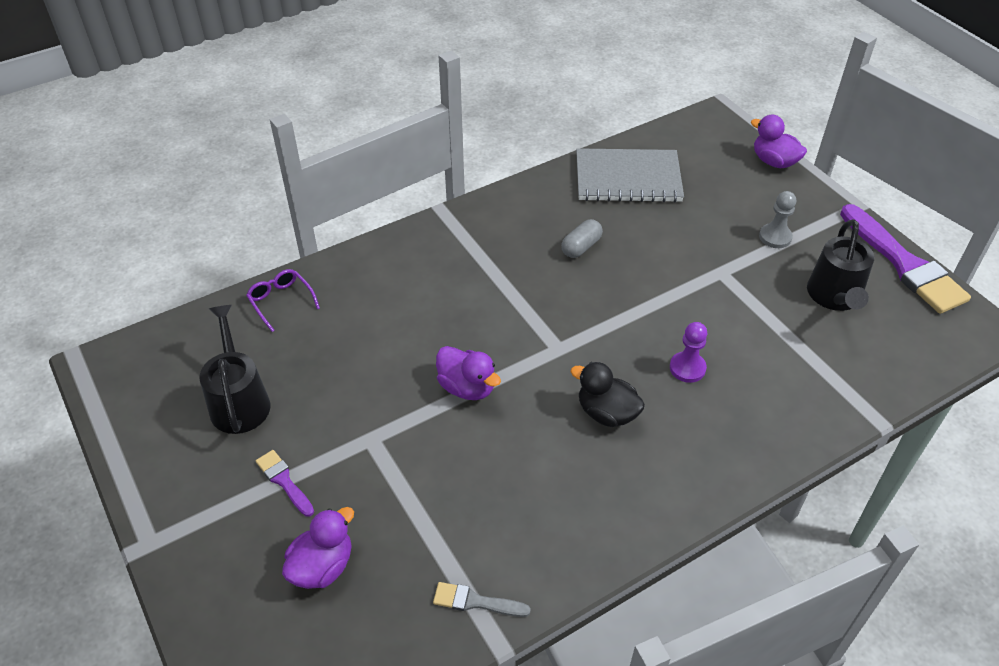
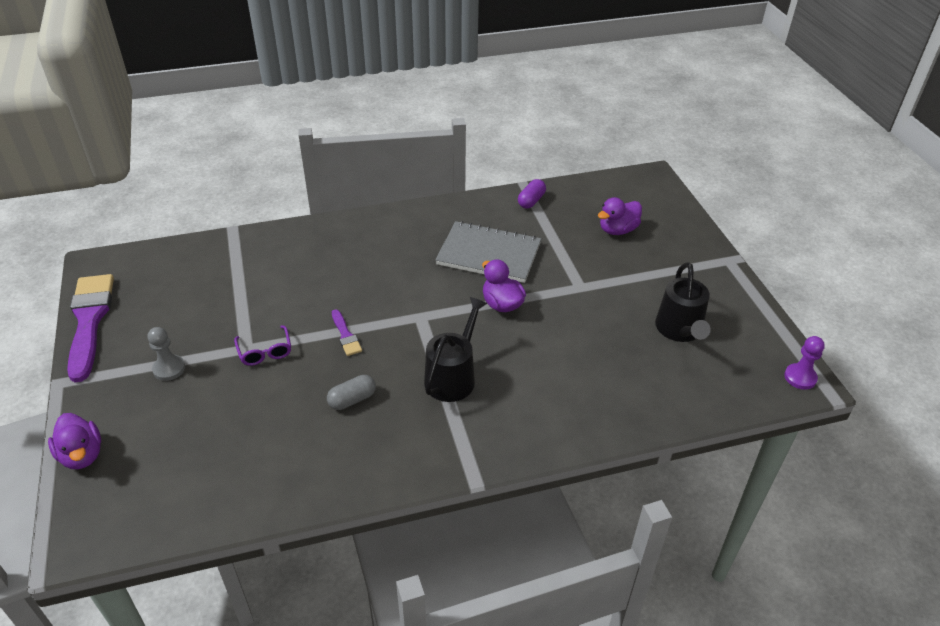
camera: 165 degrees left, 5 degrees down
purple glasses [246,269,320,332] -> purple glasses moved to [234,325,291,366]
purple brush [256,450,314,517] -> purple brush moved to [332,309,362,356]
grey brush [433,582,531,617] -> purple capsule [518,179,546,209]
black duck [570,362,645,427] -> none
grey notebook [576,148,684,202] -> grey notebook moved to [435,221,541,283]
purple pawn [670,322,707,383] -> purple pawn moved to [784,336,825,390]
black watering can [807,219,874,311] -> black watering can moved to [424,297,488,402]

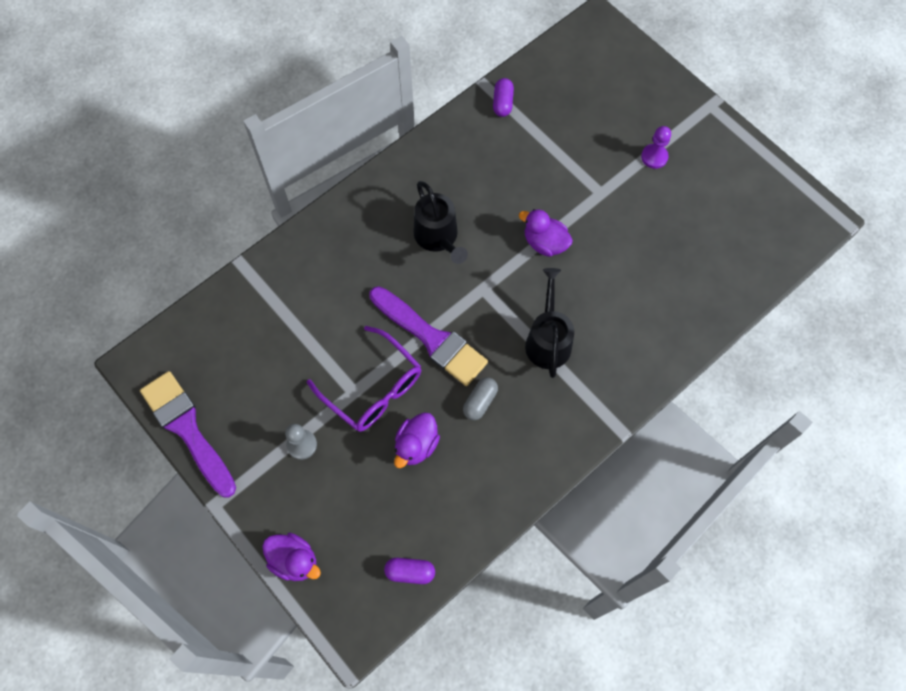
camera: 25 degrees left, 25 degrees up
purple glasses [234,325,291,366] -> purple glasses [307,326,421,432], size x1.86
purple brush [332,309,362,356] -> purple brush [369,286,488,386], size x2.20
grey notebook [435,221,541,283] -> none
purple duck [598,197,642,235] -> purple duck moved to [394,412,440,468]
black watering can [655,262,711,342] -> black watering can moved to [413,181,468,264]
purple pawn [784,336,825,390] -> purple pawn moved to [641,126,671,169]
none -> purple capsule [384,558,435,584]

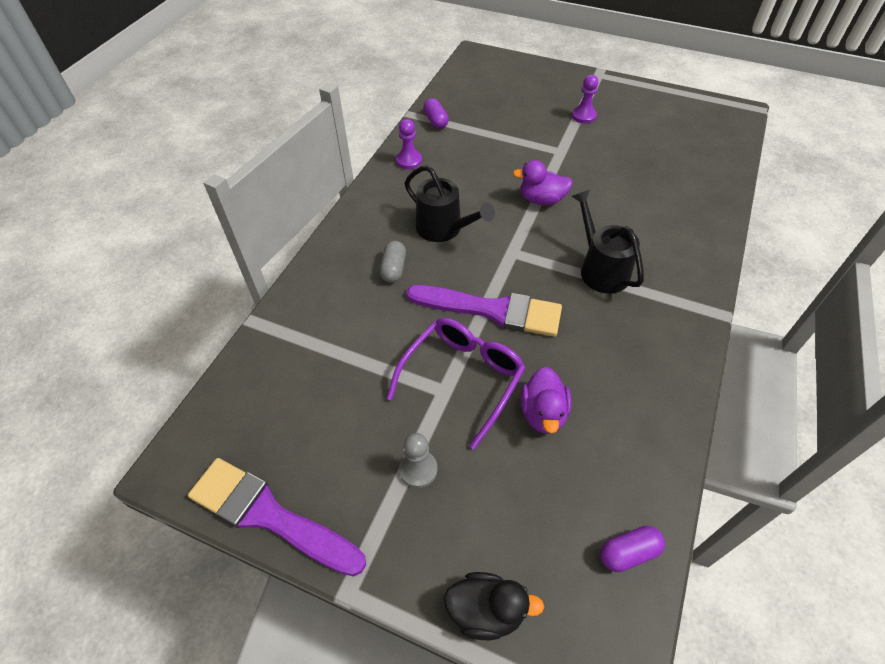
camera: 25 degrees left, 15 degrees down
purple duck [262,533,321,581] -> black duck [444,572,544,640]
purple glasses [307,326,421,432] -> purple glasses turned 75 degrees counterclockwise [387,318,526,450]
grey capsule [463,377,498,420] -> grey capsule moved to [380,241,406,283]
none -> purple pawn [396,119,422,169]

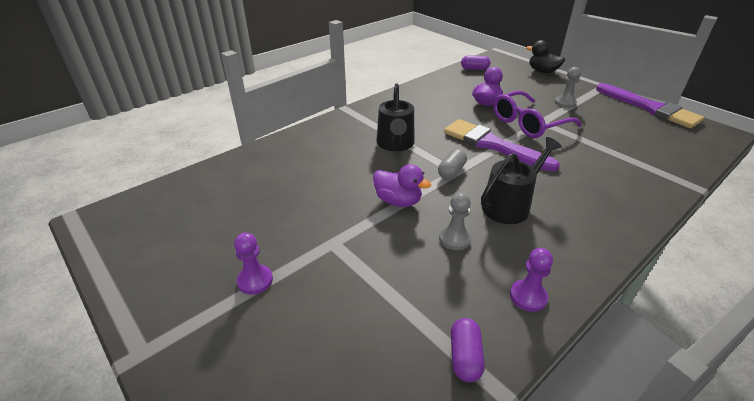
camera: 155 degrees left, 15 degrees down
grey capsule [380,241,406,283] -> grey capsule moved to [438,149,467,179]
black watering can [405,165,495,242] -> black watering can turned 75 degrees clockwise [481,137,562,224]
none -> grey pawn [439,193,471,250]

